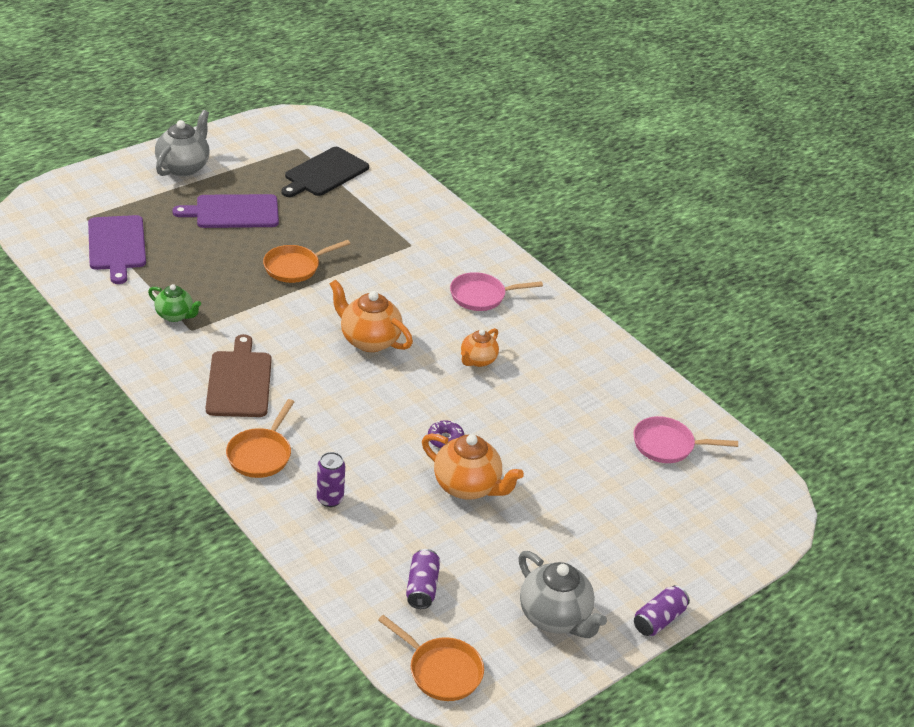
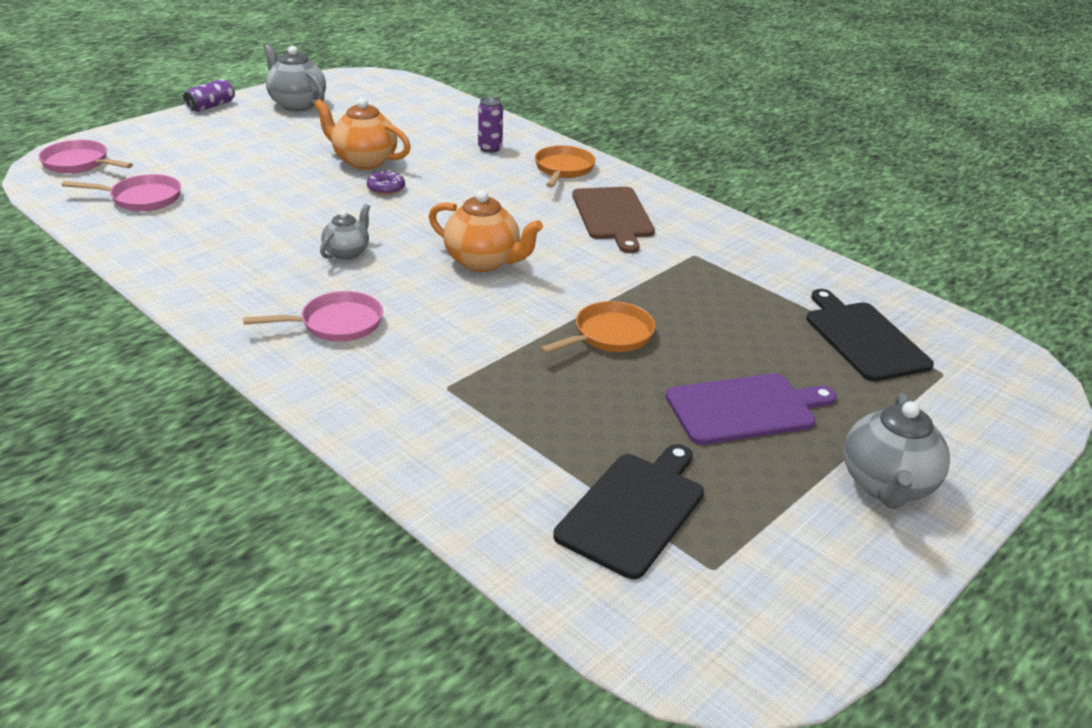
camera: 175 degrees right, 5 degrees down
purple cutting board [88,215,146,284] -> black cutting board [806,289,934,381]
green teapot [148,284,201,322] -> none
orange pan [378,615,484,701] -> none
purple can [406,549,440,609] -> none
orange teapot [461,328,499,367] -> grey teapot [320,204,370,260]
none -> pink pan [39,140,133,173]

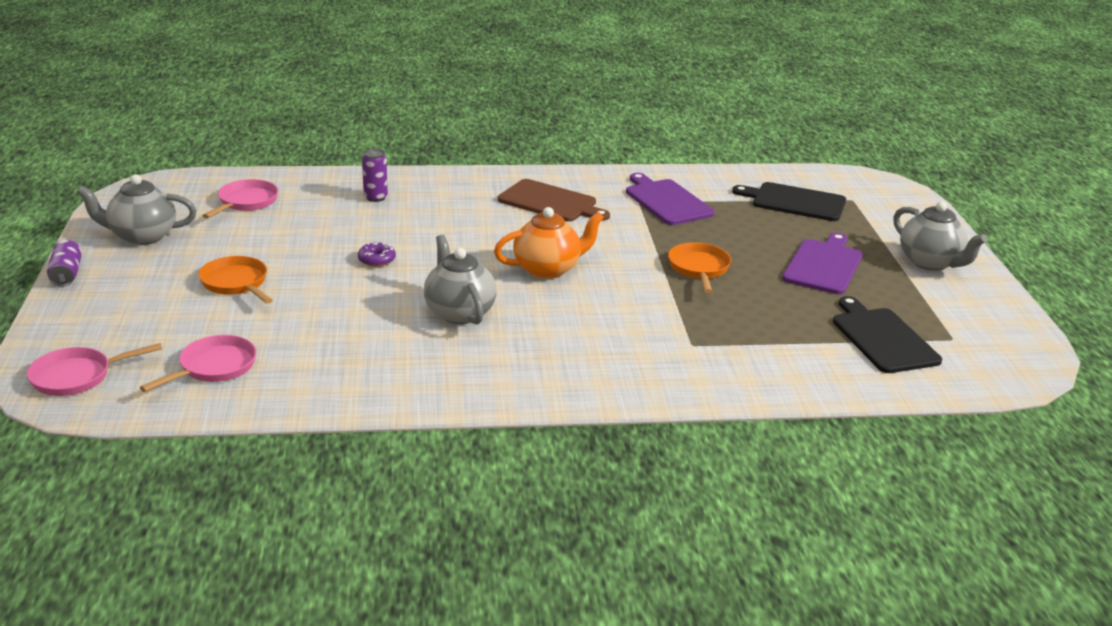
camera: 50 degrees left, 5 degrees down
pink pan [243,291,383,342] -> pink pan moved to [203,179,278,218]
orange teapot [314,98,411,169] -> none
grey teapot [320,204,370,260] -> grey teapot [424,235,497,325], size x1.62
orange pan [535,145,596,188] -> orange pan moved to [199,256,273,304]
none -> purple cutting board [626,173,715,225]

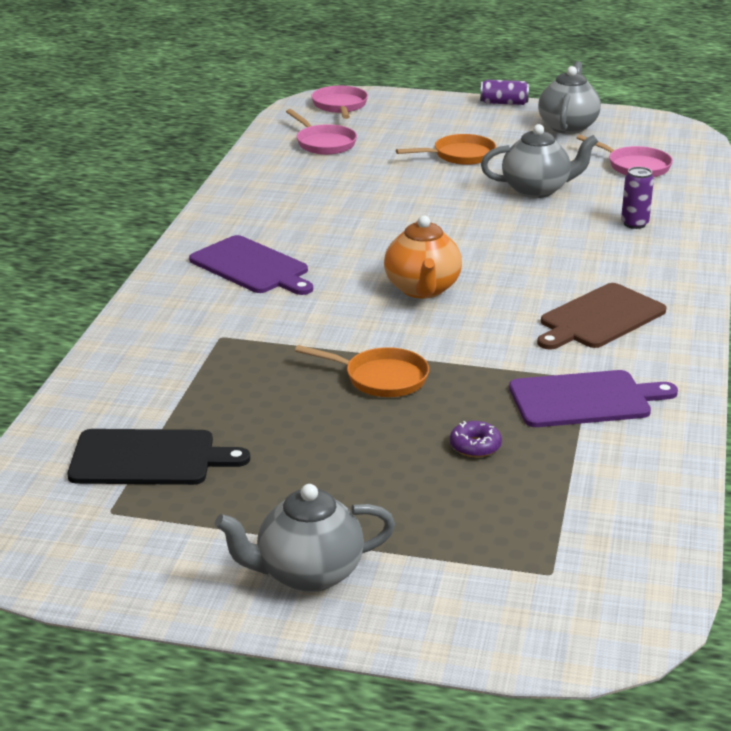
camera: 110 degrees right, 0 degrees up
purple donut [358,242,396,267] -> purple donut moved to [450,421,502,458]
grey teapot [424,235,497,325] -> grey teapot moved to [481,124,598,198]
black cutting board [732,182,846,221] -> none
purple cutting board [782,233,863,294] -> purple cutting board moved to [189,235,313,295]

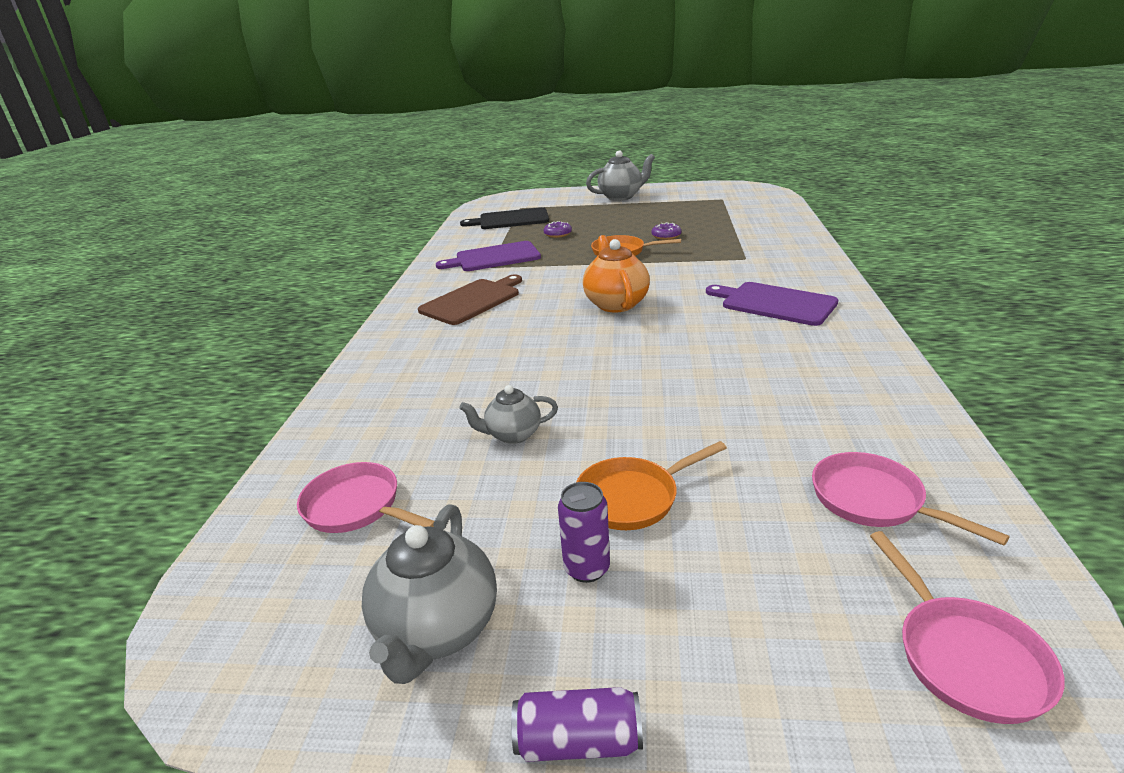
camera: 175 degrees right, 0 degrees up
black cutting board [68,429,250,485] -> black cutting board moved to [460,207,549,229]
grey teapot [481,124,598,198] -> grey teapot [459,385,558,444], size x0.62
purple can [621,167,654,229] -> purple can moved to [558,482,610,583]
none -> purple donut [652,223,681,240]

